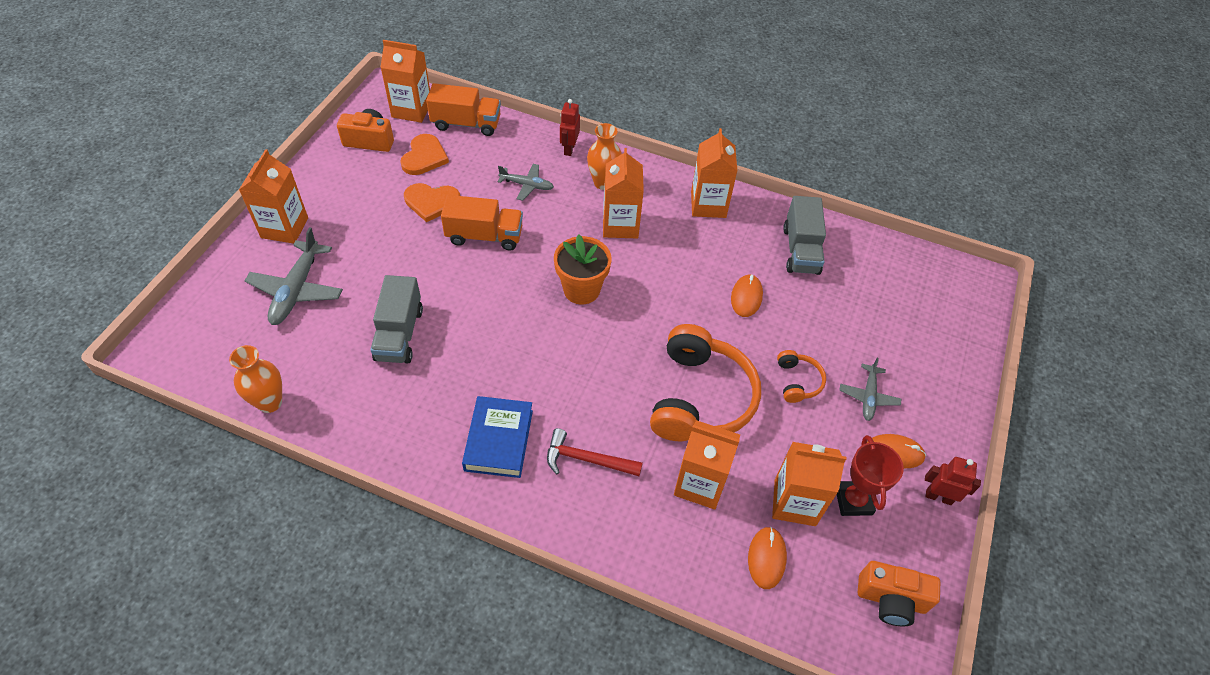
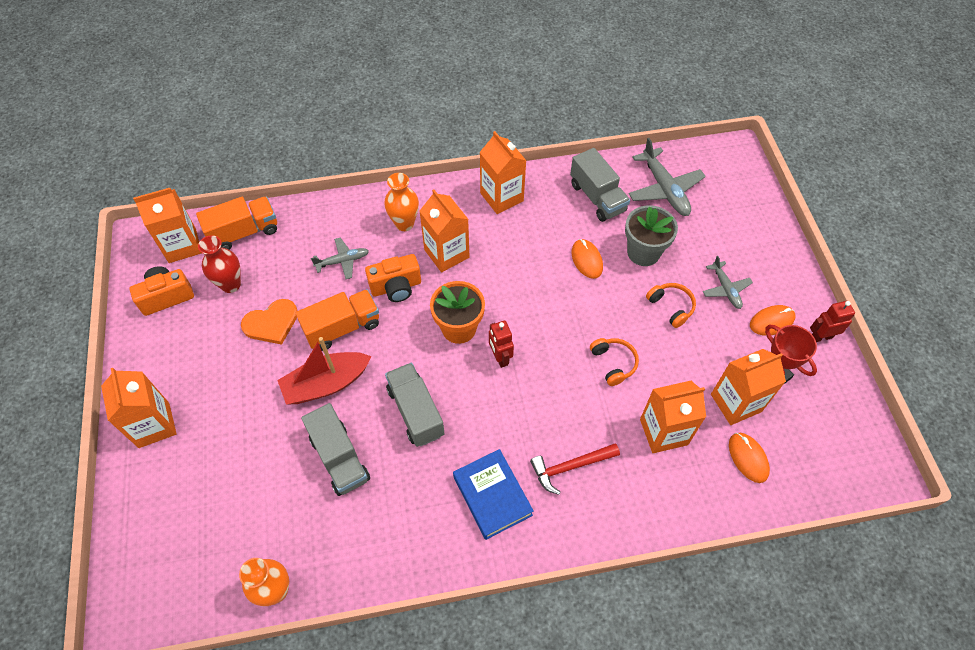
camera: 30 degrees left, 5 degrees up
grey plane [245,227,343,325] -> grey plane moved to [629,138,706,216]
orange heart [400,134,449,175] -> red vase [198,235,241,293]
red robot [560,99,580,156] -> red robot moved to [489,321,514,368]
orange headphones [650,324,761,441] -> orange headphones [590,338,639,386], size x0.46
orange camera [858,561,940,626] -> orange camera moved to [365,254,421,302]
none -> red boat [277,337,372,405]
none -> grey truck [385,363,445,447]
none -> grey flower pot [625,205,678,266]

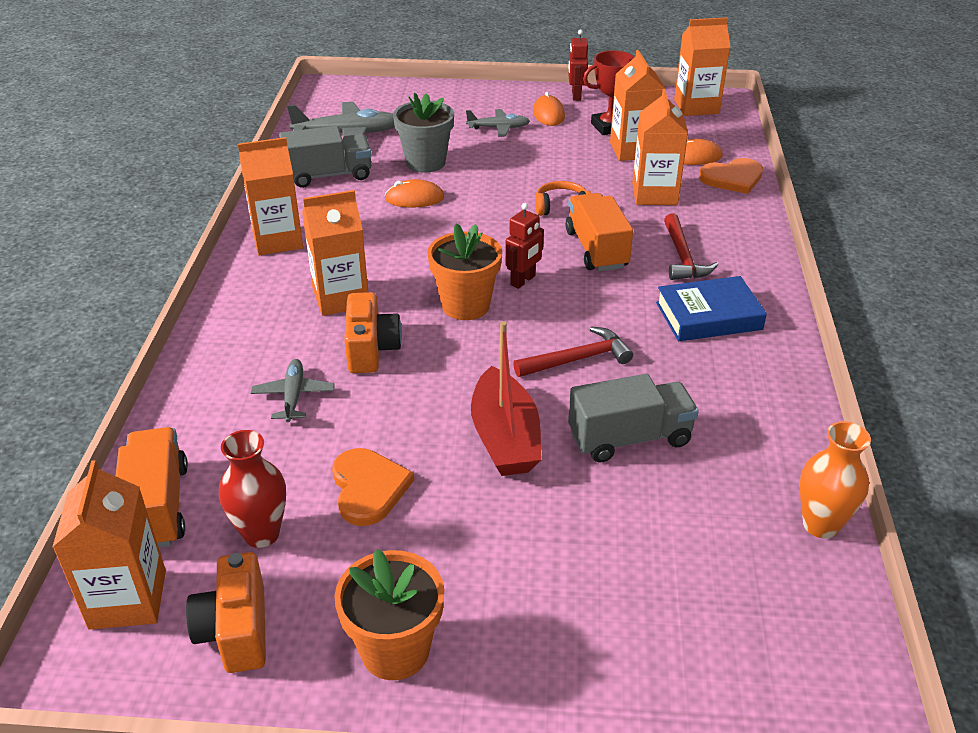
camera: 75 degrees left, 20 degrees down
orange carton [101,368,177,448] -> orange carton moved to [674,17,730,116]
orange truck [296,289,379,351] -> orange truck moved to [565,193,633,271]
orange vase [384,173,419,231] -> none
grey truck [385,363,445,447] -> red hammer [513,327,633,377]
red robot [489,321,514,368] -> red robot turned 45 degrees counterclockwise [505,203,544,289]
orange headphones [646,283,696,328] -> none
none -> orange flower pot [334,549,444,680]
none -> orange heart [699,158,763,194]

